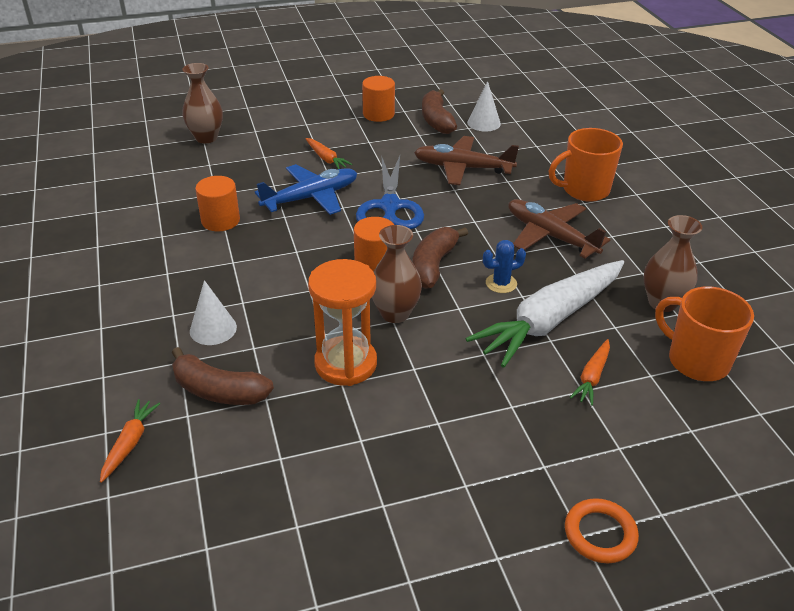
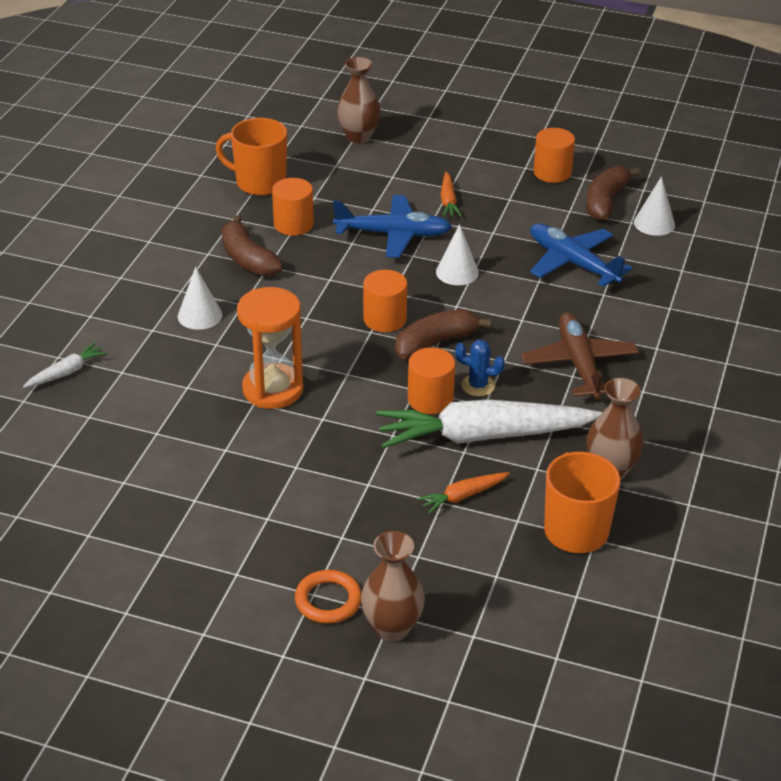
camera: 35 degrees right, 0 degrees up
orange carrot [100,399,160,483] -> white carrot [23,342,107,388]
brown banana [172,347,274,405] -> brown banana moved to [222,215,283,276]
blue scissors [356,155,424,229] -> white cone [436,224,479,285]
brown vase [372,225,422,323] -> brown vase moved to [361,531,425,641]
brown plane [414,136,519,185] -> blue plane [530,223,633,287]
orange mug [549,128,623,202] -> orange mug moved to [216,118,287,196]
none -> orange cylinder [408,347,455,414]

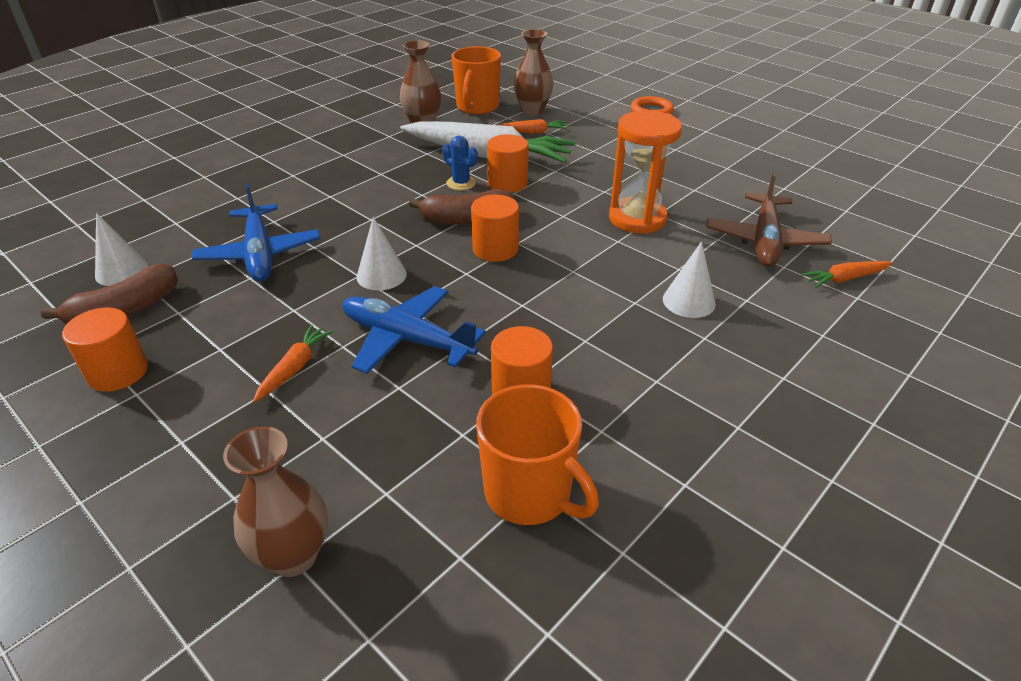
camera: 155 degrees left, 0 degrees up
white carrot [23,342,107,388] -> orange carrot [802,261,892,288]
brown banana [222,215,283,276] -> none
brown vase [361,531,425,641] -> brown vase moved to [513,29,553,115]
brown plane [521,312,639,400] -> brown plane moved to [706,172,832,267]

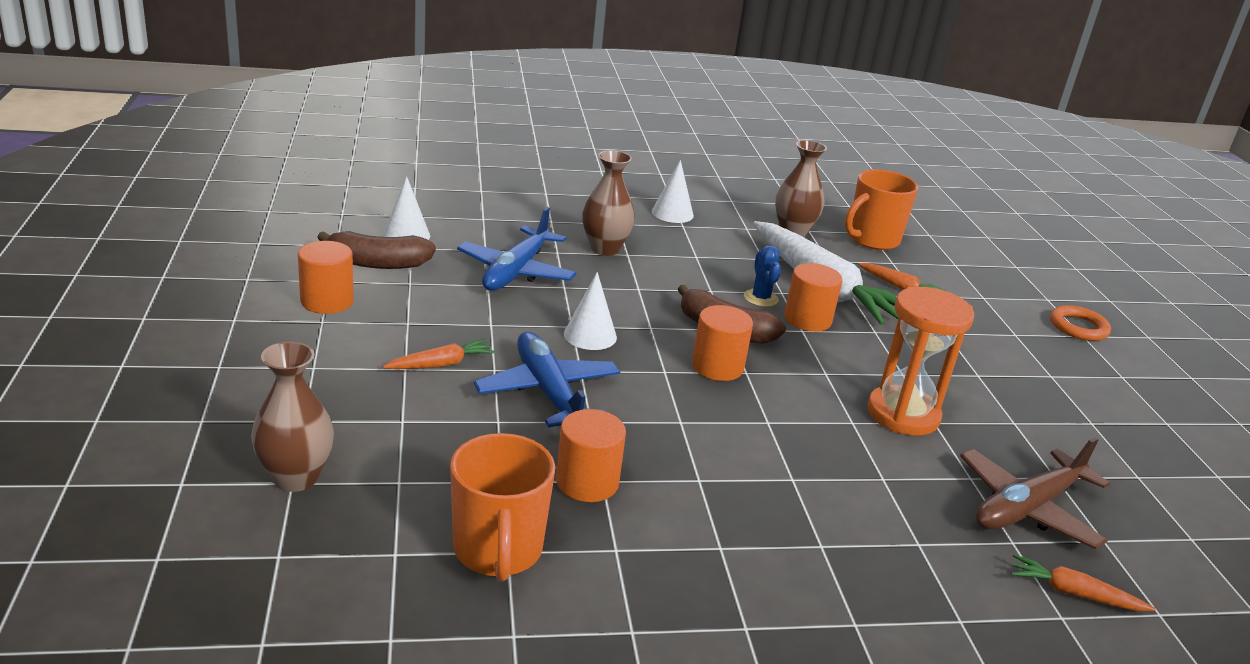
camera: 35 degrees right, 10 degrees down
brown vase [513,29,553,115] -> brown vase moved to [582,150,635,256]
white cone [663,241,716,318] -> white cone moved to [652,160,694,223]

